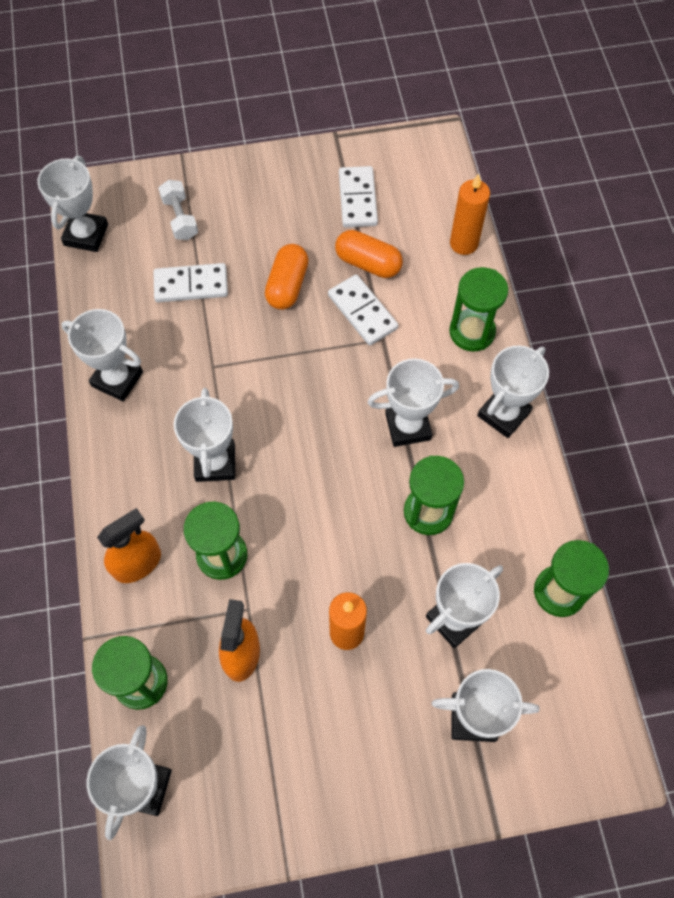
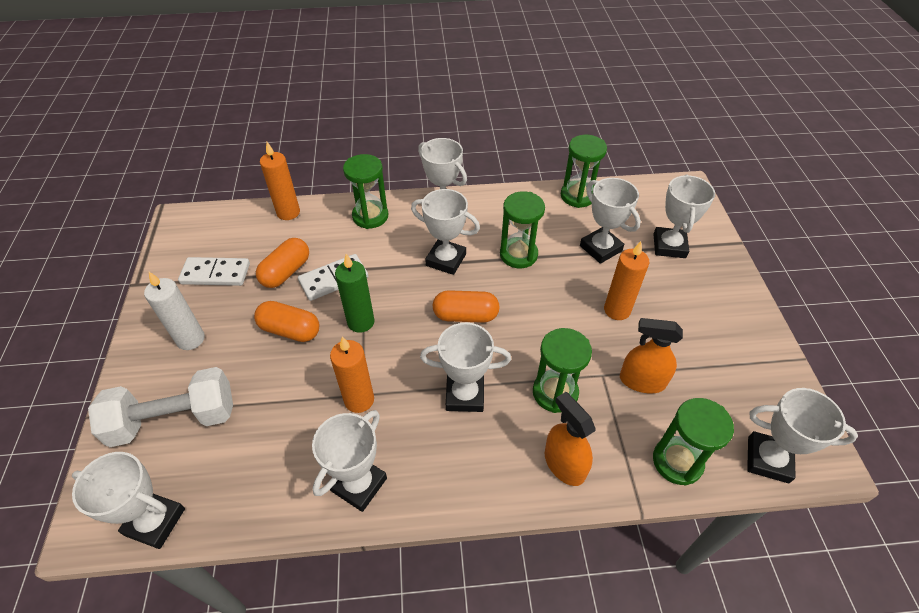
camera: 85 degrees left, 15 degrees down
white domino [153,263,228,302] -> none
white dumbbell [158,180,198,240] -> white dumbbell [88,367,233,447], size x1.83
white trophy [368,358,459,447] -> white trophy turned 60 degrees counterclockwise [411,189,480,275]
none -> white candle [144,272,205,350]
none -> orange candle [330,336,374,413]
none -> green candle [335,254,375,333]
none -> orange capsule [433,290,500,323]

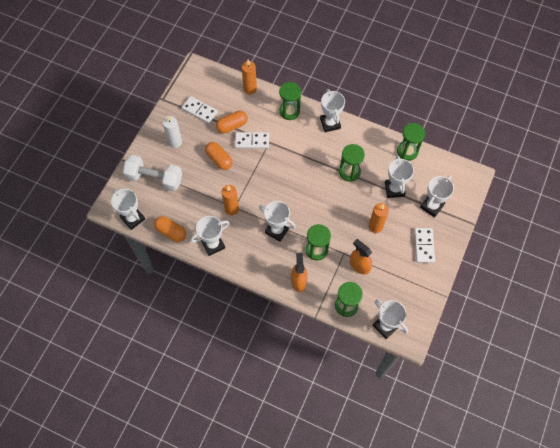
camera: 30 degrees right, 15 degrees up
green candle [335,254,375,333] -> none
white trophy [411,189,480,275] -> none
orange capsule [433,290,500,323] -> orange capsule moved to [154,216,186,242]
none -> white domino [414,228,435,263]

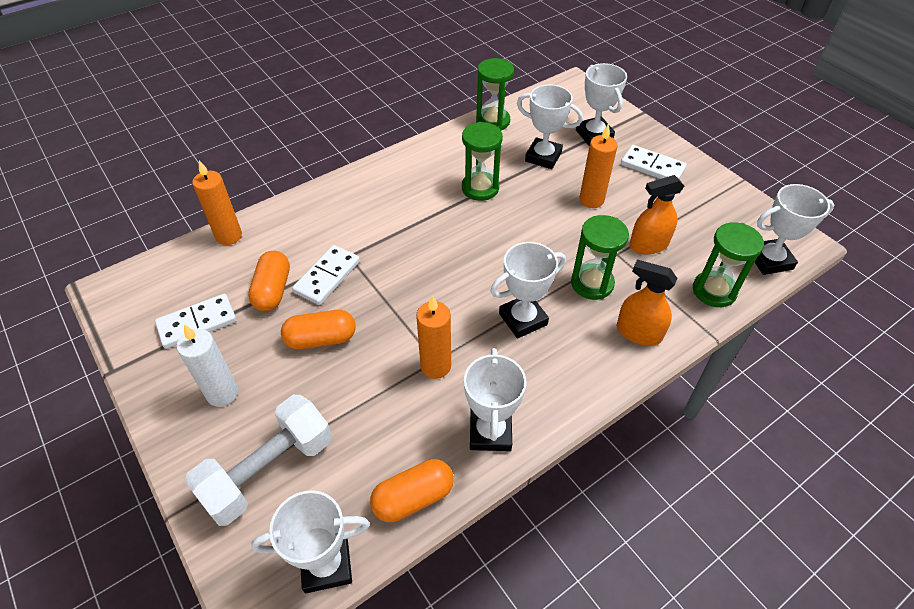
camera: 60 degrees left, 15 degrees down
green hourglass [279,82,301,120] -> none
white trophy [320,89,345,132] -> none

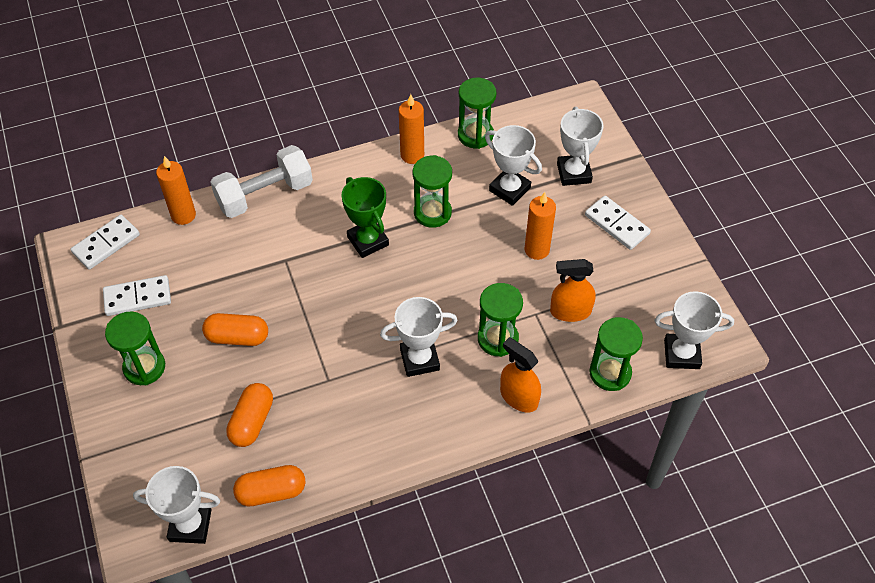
camera: 15 degrees right, 5 degrees up
white candle [177,324,238,407] -> green hourglass [105,312,165,385]
white dumbbell [185,395,332,526] -> white dumbbell moved to [211,145,313,218]
orange capsule [248,251,290,311] -> orange capsule moved to [226,383,273,447]
white domino [292,245,360,305] -> white domino moved to [70,215,140,270]
orange candle [416,295,451,379] -> orange candle moved to [399,94,424,164]
white trophy [464,348,527,451] -> none
none -> green trophy [341,177,389,258]

